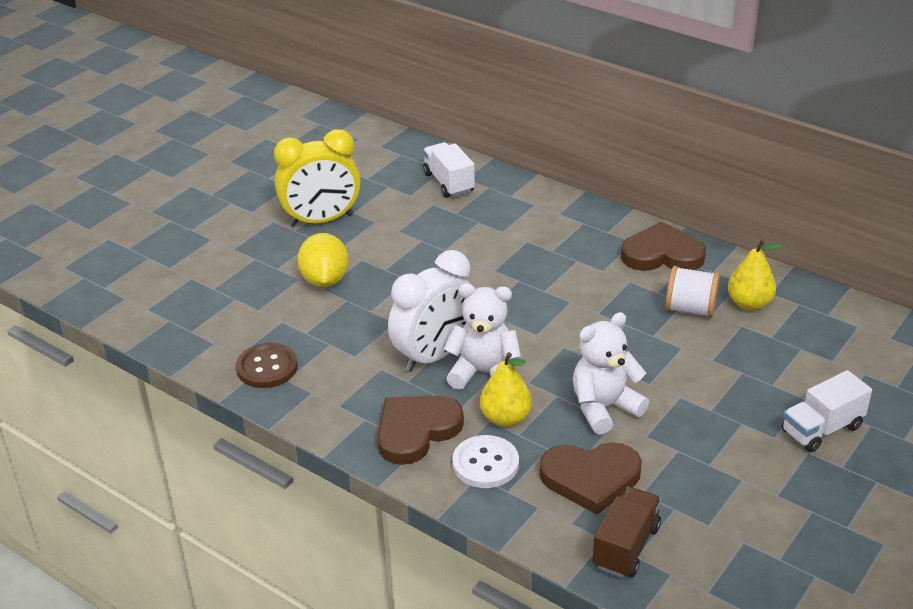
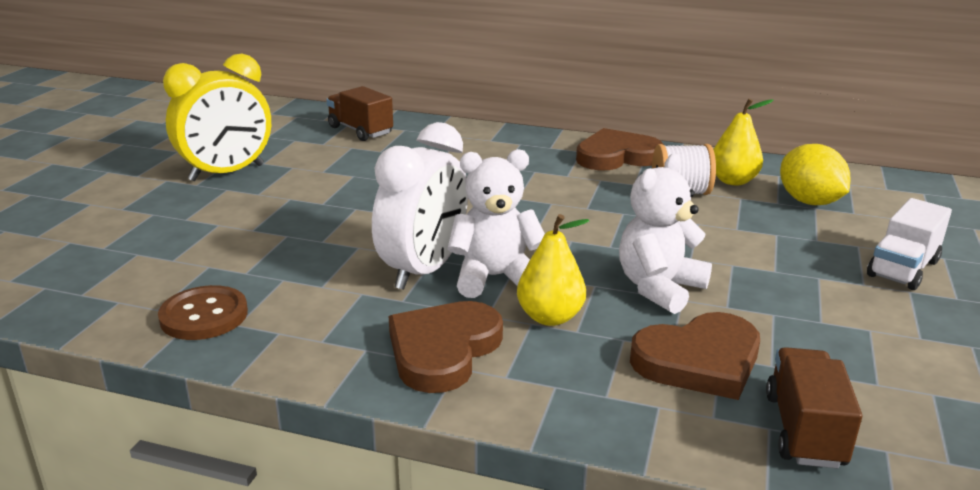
camera: 20 degrees left, 10 degrees down
yellow lemon [297,233,349,287] -> yellow lemon moved to [780,144,850,205]
white truck [423,142,475,198] -> brown truck [326,86,393,141]
white button [452,435,519,488] -> none

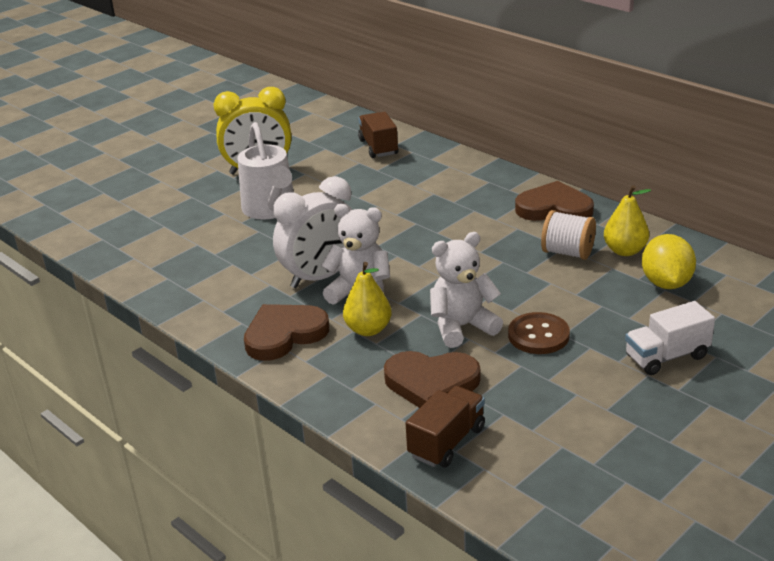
camera: 30 degrees right, 5 degrees up
brown button [158,285,248,340] -> brown button moved to [508,312,570,354]
none -> white watering can [237,122,294,220]

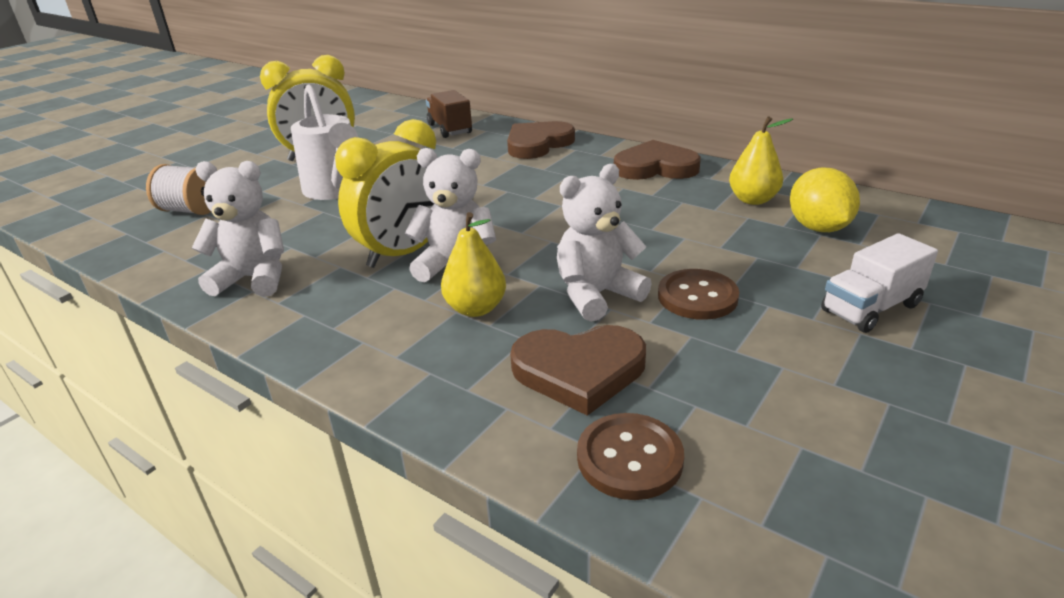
camera: 10 degrees left, 0 degrees up
brown heart [244,304,329,361] -> brown heart moved to [507,121,575,159]
white clock [273,176,352,288] -> yellow clock [335,119,436,268]
brown truck [406,386,485,468] -> brown button [577,413,684,500]
white spool [541,210,596,260] -> white spool moved to [146,164,211,215]
none -> white teddy bear [192,161,284,297]

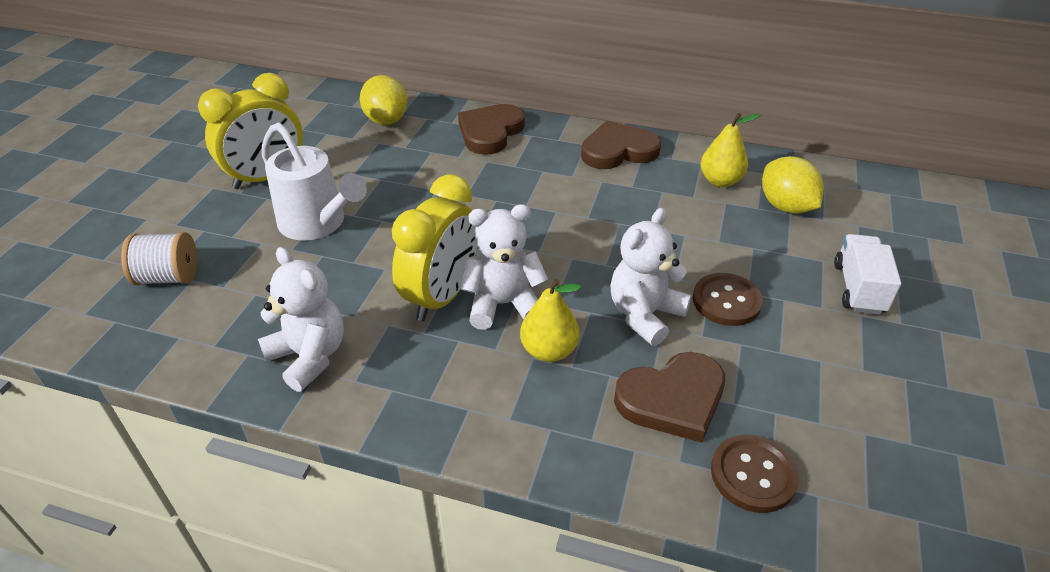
camera: 20 degrees left, 10 degrees up
white teddy bear [192,161,284,297] -> white teddy bear turned 60 degrees clockwise [258,247,344,392]
brown truck [426,90,472,138] -> yellow lemon [360,75,407,125]
white truck [821,233,938,333] -> white truck turned 150 degrees clockwise [834,234,901,315]

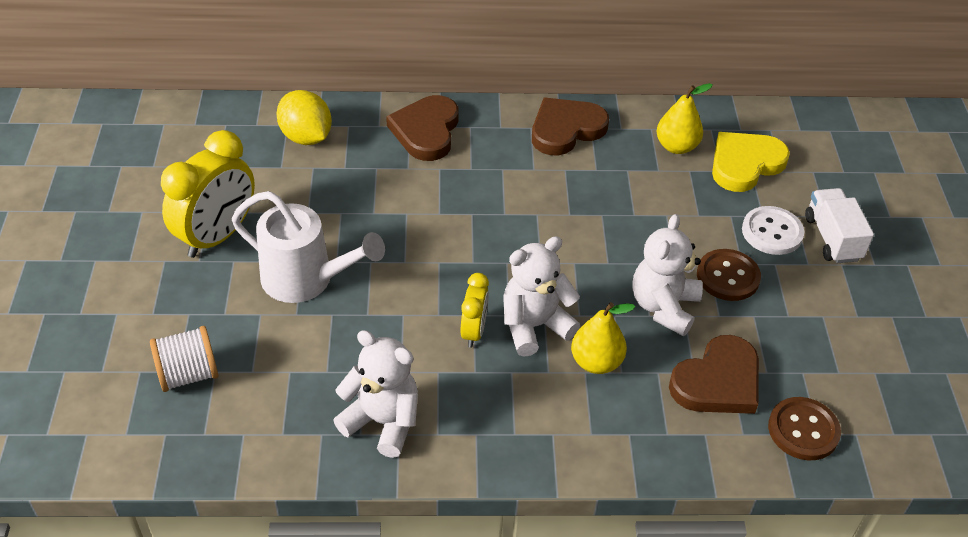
camera: 20 degrees left, 5 degrees up
yellow clock [392,174,477,321] -> yellow clock [461,273,489,348], size x0.54
yellow lemon [762,156,824,214] -> yellow heart [712,132,790,192]
none -> white button [742,206,804,255]

